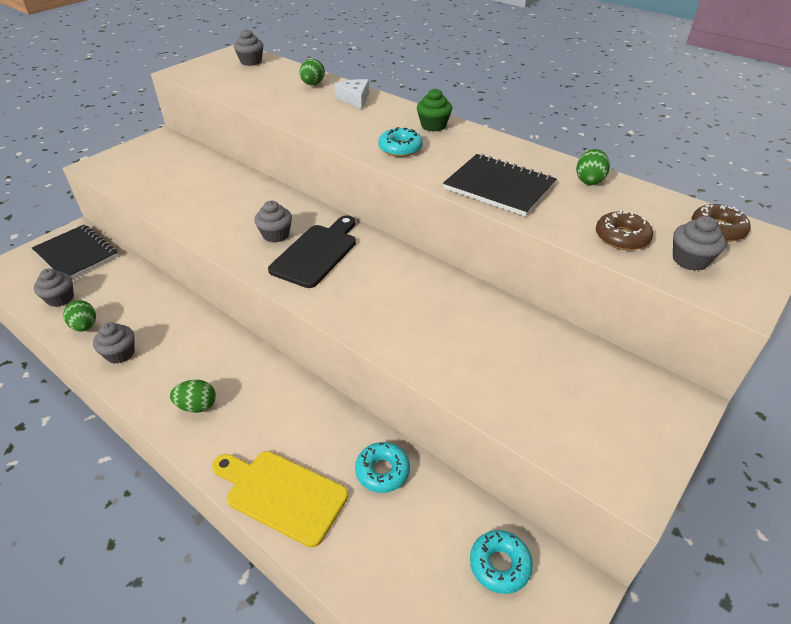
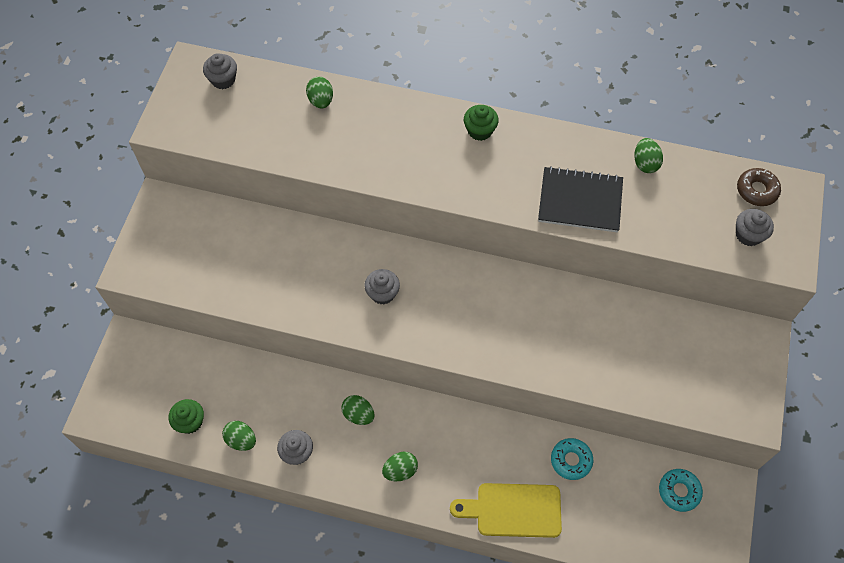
camera: 25 degrees left, 20 degrees up
black notebook [32,225,118,279] -> none
grey cupcake [34,268,74,307] -> green cupcake [169,399,204,434]
black cutting board [268,215,356,288] -> none
white cheese [334,79,369,109] -> none
turquoise donut [378,127,423,157] -> none
brown donut [596,210,653,250] -> none
none -> green egg [341,395,375,425]

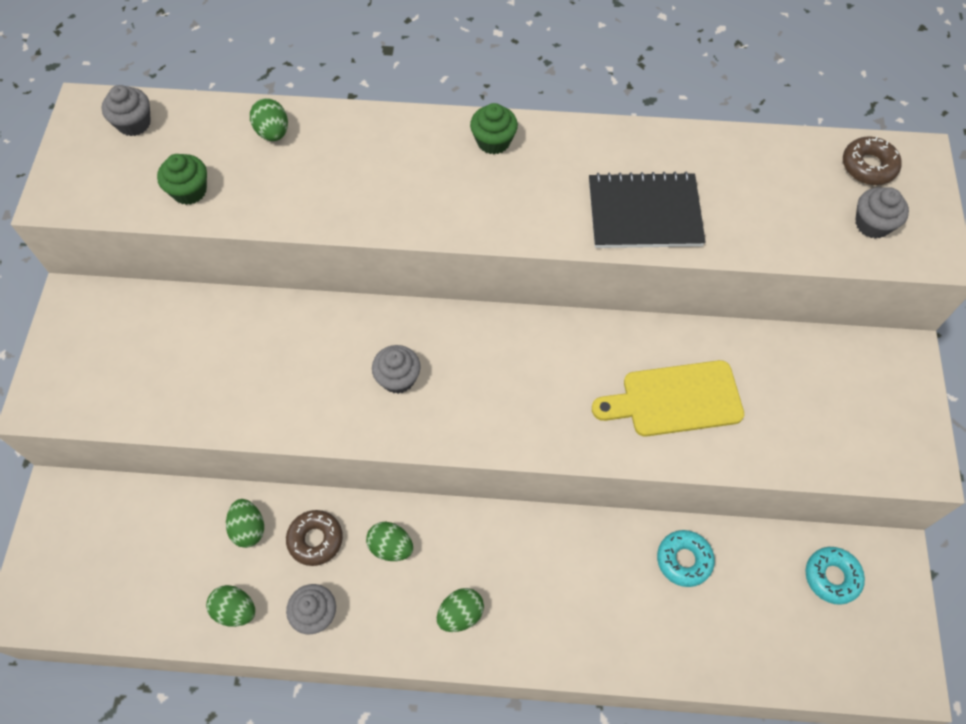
camera: 10 degrees left, 0 degrees up
green cupcake [169,399,204,434] -> green cupcake moved to [157,154,207,205]
yellow cutting board [450,483,562,538] -> yellow cutting board moved to [592,360,744,437]
green egg [634,138,663,173] -> green egg moved to [226,499,264,548]
none -> brown donut [286,510,343,566]

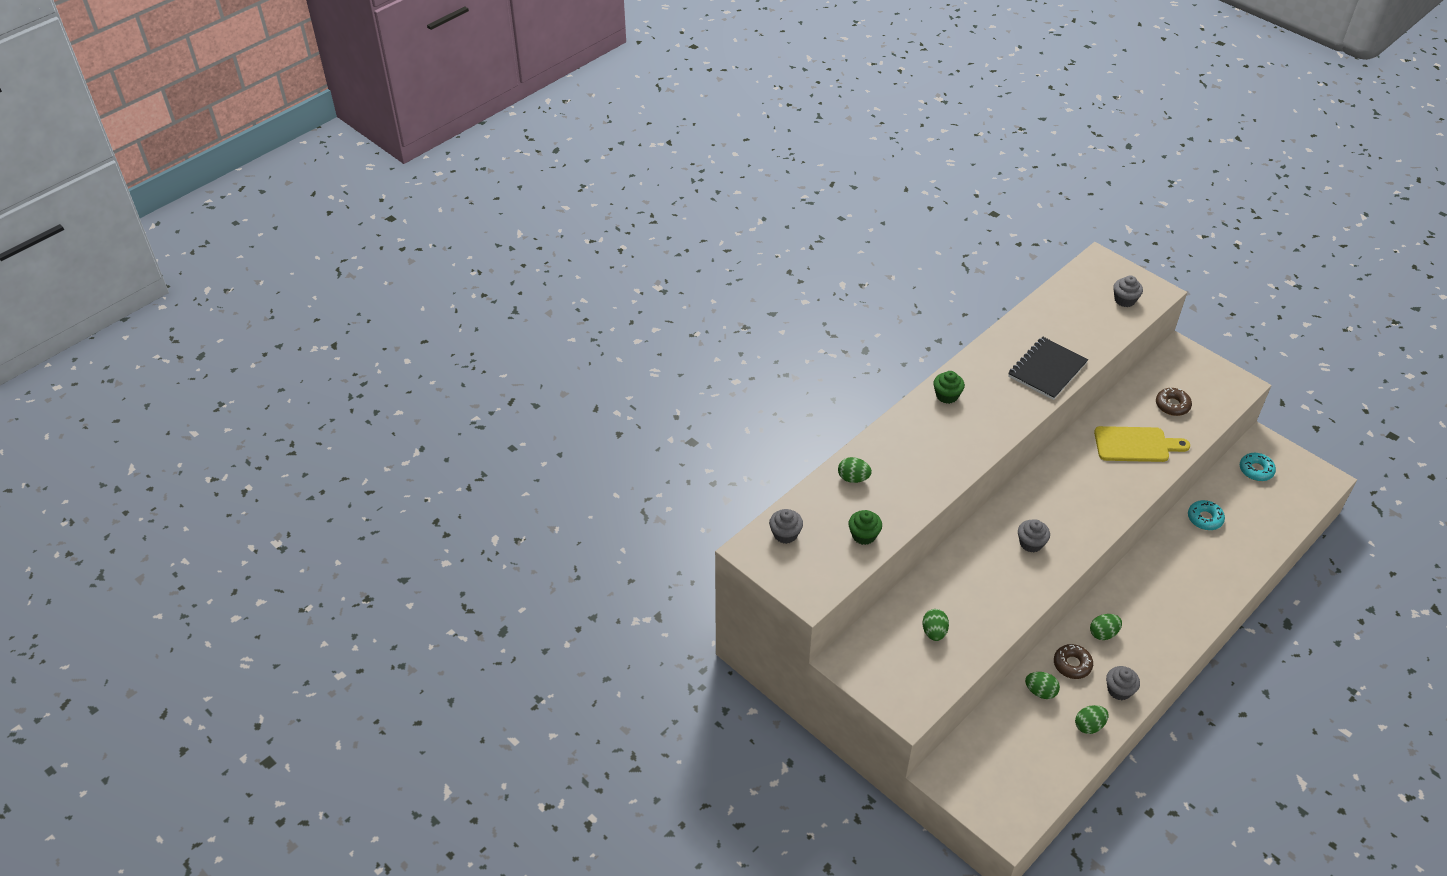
camera: 50 degrees left, 15 degrees down
green egg [437,588,484,632] -> green egg moved to [922,609,949,641]
yellow cutting board [592,360,744,437] -> yellow cutting board turned 120 degrees counterclockwise [1094,426,1190,462]
brown donut [843,136,902,185] -> brown donut moved to [1156,388,1192,416]

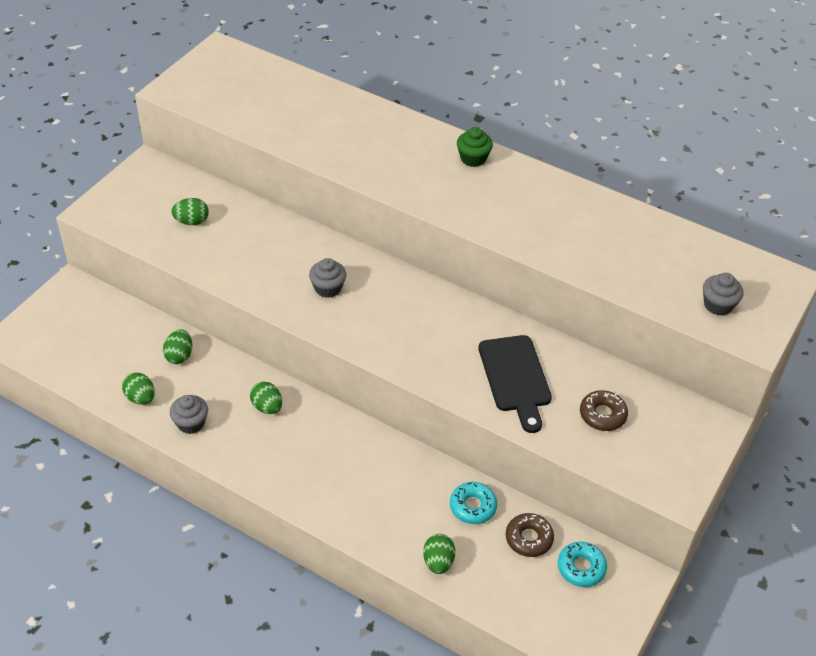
camera: 75 degrees right, 0 degrees up
grey cupcake [769,509,803,544] -> none
green egg [838,457,872,483] -> green egg moved to [423,534,455,574]
green cupcake [848,510,882,545] -> none
black notebook [1008,337,1088,400] -> none
brown donut [1054,644,1093,679] -> brown donut moved to [506,513,554,557]
yellow cutting board [1094,426,1190,462] -> black cutting board [478,335,552,433]

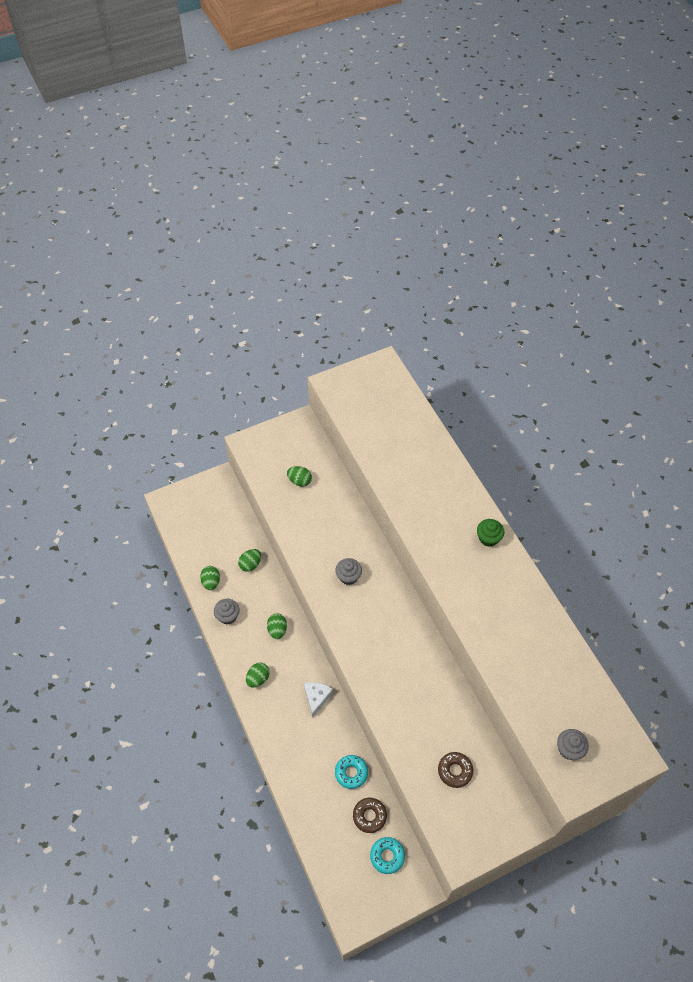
camera: 35 degrees right, 10 degrees up
green egg [423,534,455,574] -> green egg moved to [246,663,270,687]
black cutting board [478,335,552,433] -> none
none -> white cheese [304,682,333,717]

